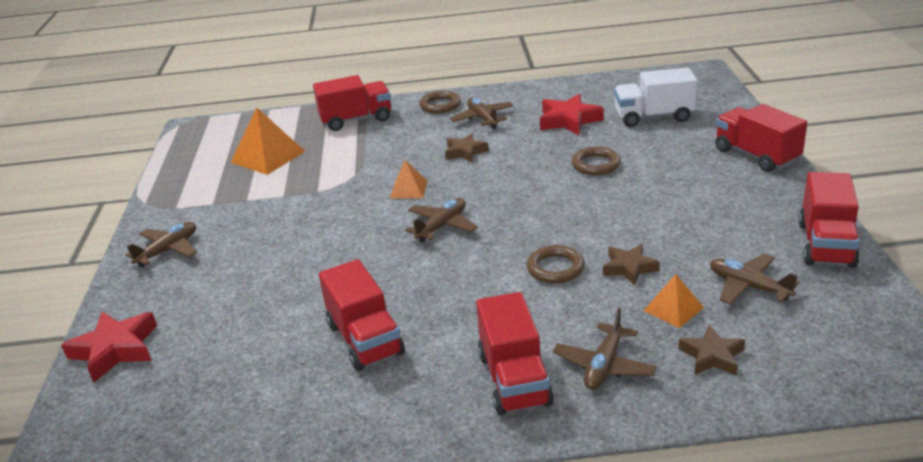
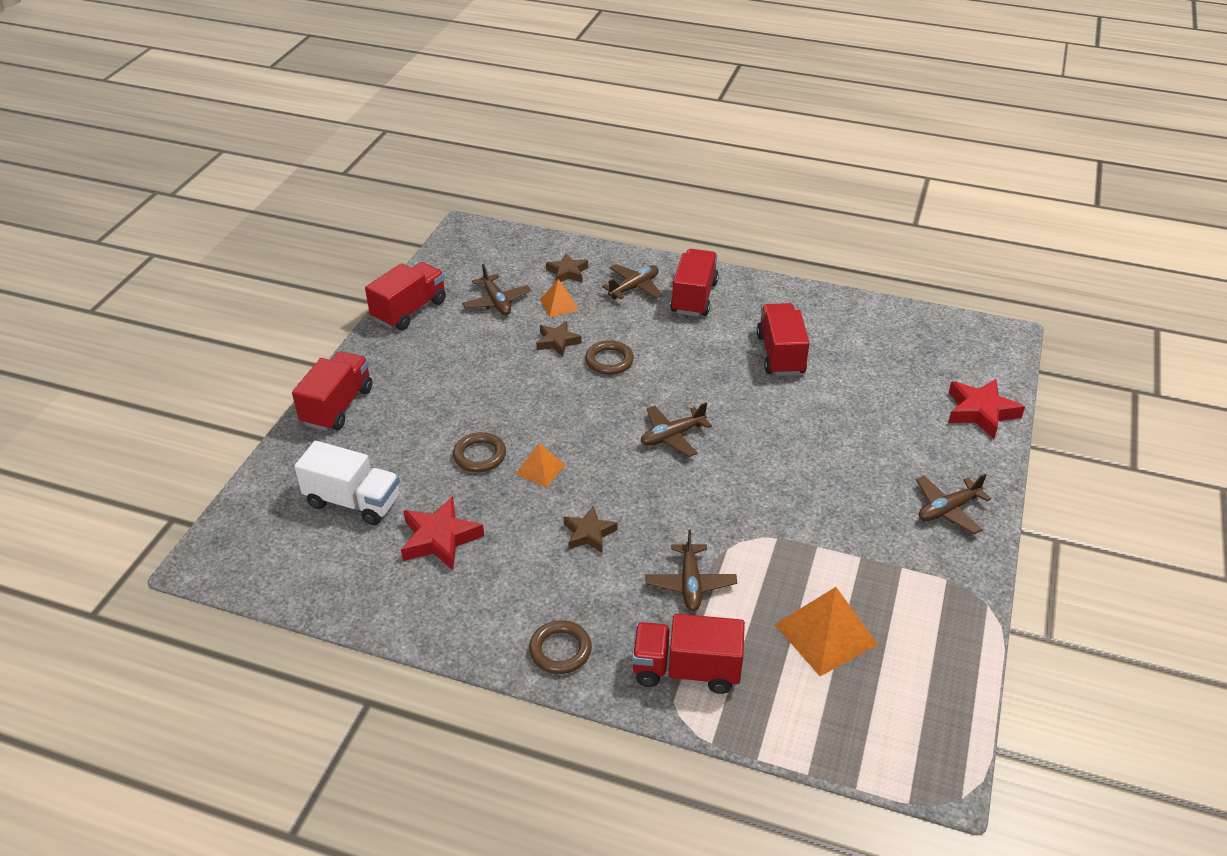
camera: 160 degrees left, 10 degrees up
orange pyramid [390,160,428,199] -> orange pyramid moved to [515,443,565,487]
brown plane [450,98,514,129] -> brown plane moved to [645,529,737,611]
red truck [715,104,807,172] -> red truck turned 150 degrees counterclockwise [292,351,372,431]

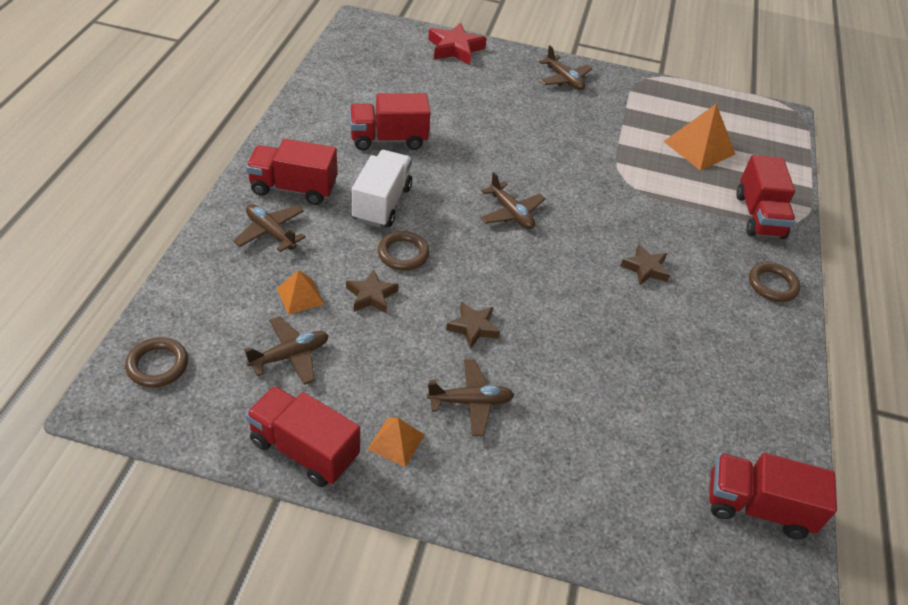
camera: 100 degrees left, 5 degrees up
red truck [292,351,372,431] -> red truck moved to [709,453,837,539]
white truck [294,441,400,525] -> white truck moved to [352,150,412,228]
red star [401,496,484,570] -> none
brown ring [453,432,506,472] -> brown ring moved to [125,337,188,388]
orange pyramid [515,443,565,487] -> orange pyramid moved to [367,418,424,467]
brown star [546,253,588,282] -> brown star moved to [446,302,500,349]
brown plane [645,529,737,611] -> brown plane moved to [427,359,514,436]

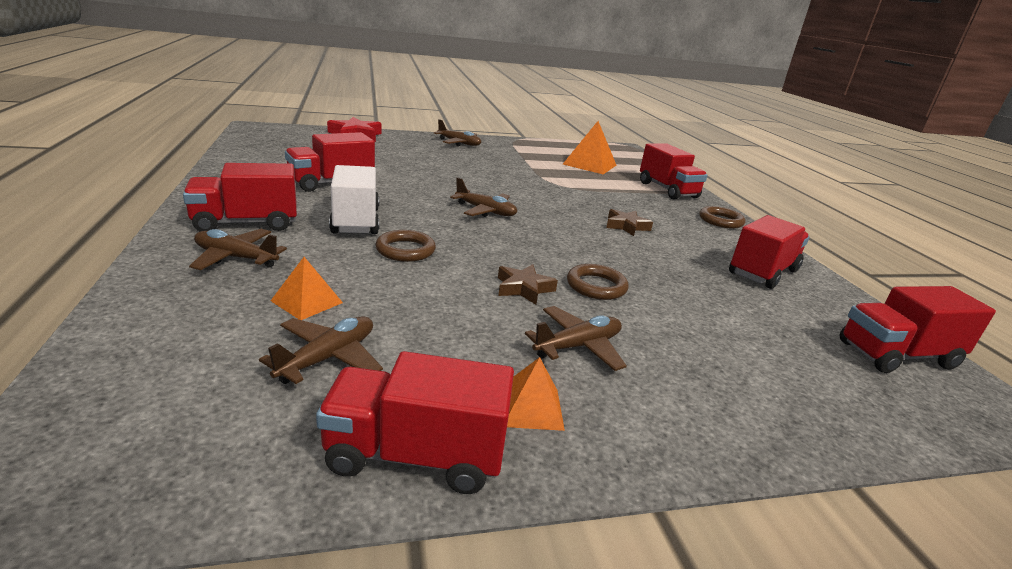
camera: 25 degrees left, 20 degrees down
brown ring [125,337,188,388] -> brown ring moved to [567,264,629,300]
brown star [346,269,399,314] -> none
none -> red truck [729,215,810,289]

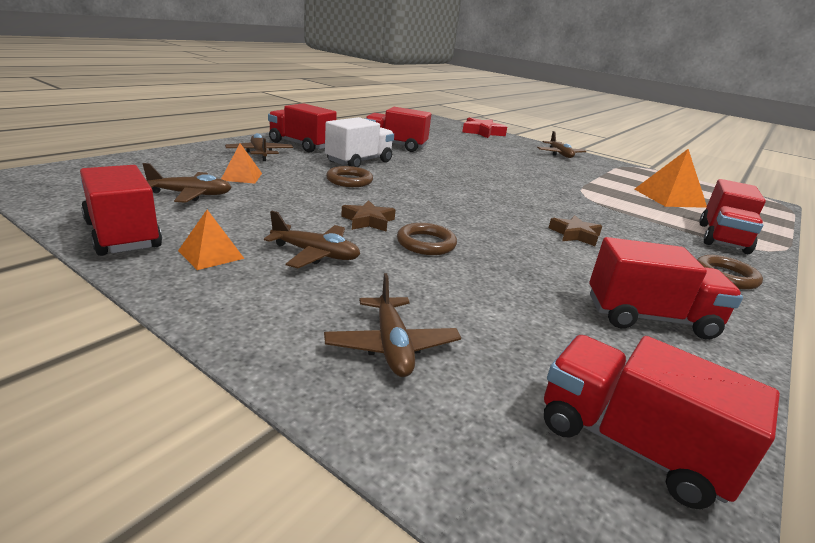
camera: 50 degrees right, 0 degrees up
brown plane [450,177,517,217] -> brown plane moved to [324,273,461,377]

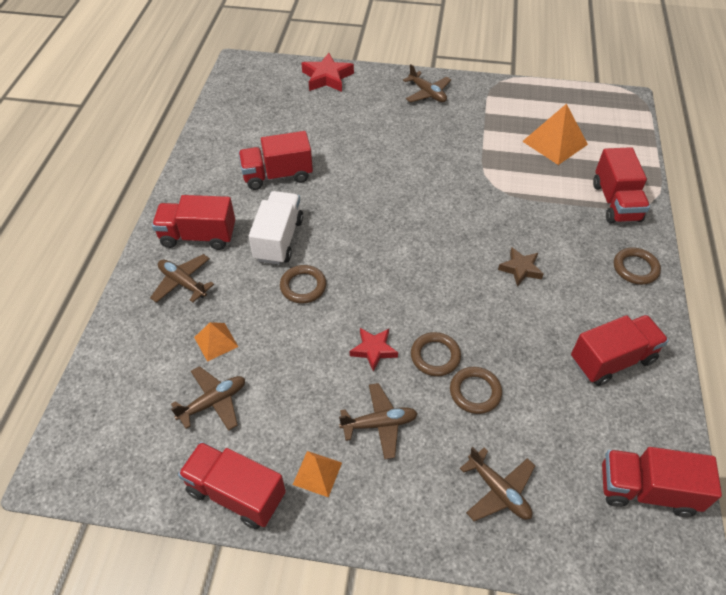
camera: 25 degrees left, 25 degrees up
brown star [341,200,396,232] -> red star [350,328,398,372]
none -> brown ring [450,367,502,414]

